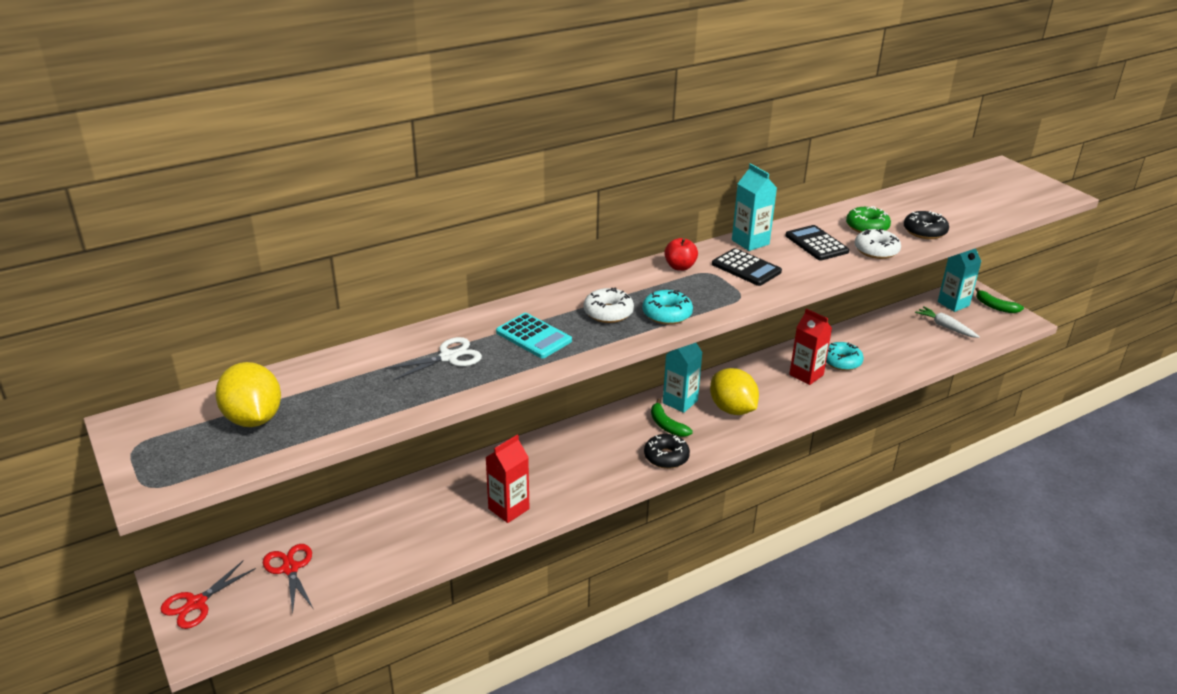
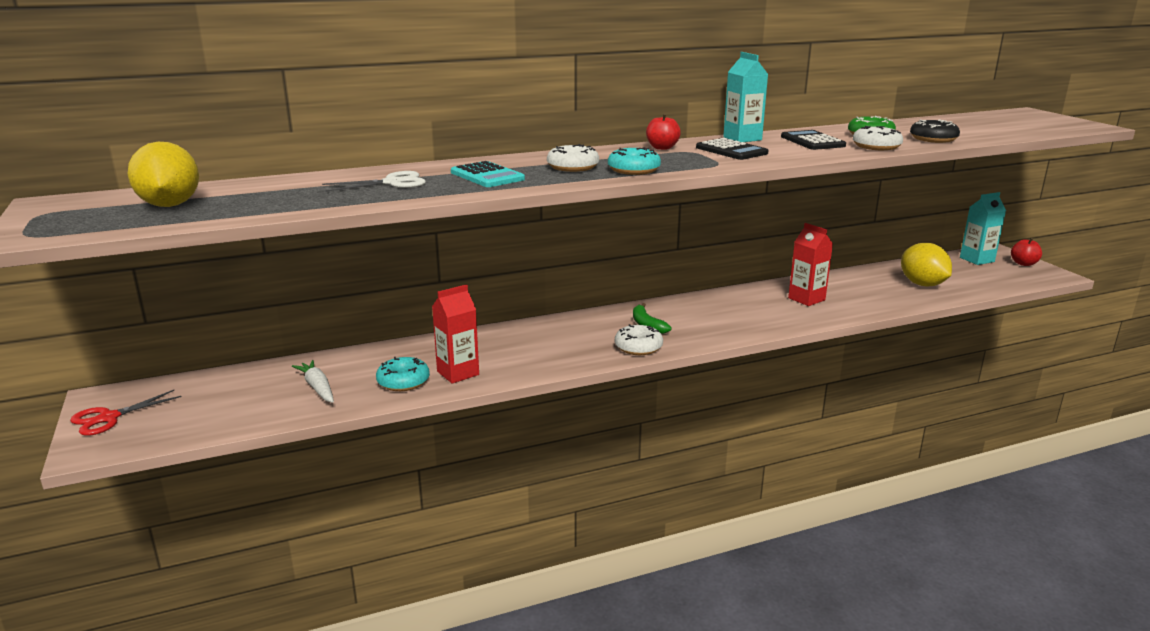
camera: 10 degrees right, 10 degrees down
red scissors [263,544,313,614] -> none
black donut [644,434,690,469] -> white donut [615,324,663,355]
turquoise carton [663,343,703,413] -> none
yellow lemon [710,368,759,415] -> yellow lemon moved to [901,243,952,286]
turquoise donut [826,342,864,371] -> turquoise donut moved to [376,357,430,391]
white carrot [915,306,979,338] -> white carrot moved to [292,360,334,403]
green banana [975,287,1024,313] -> red apple [1011,238,1042,266]

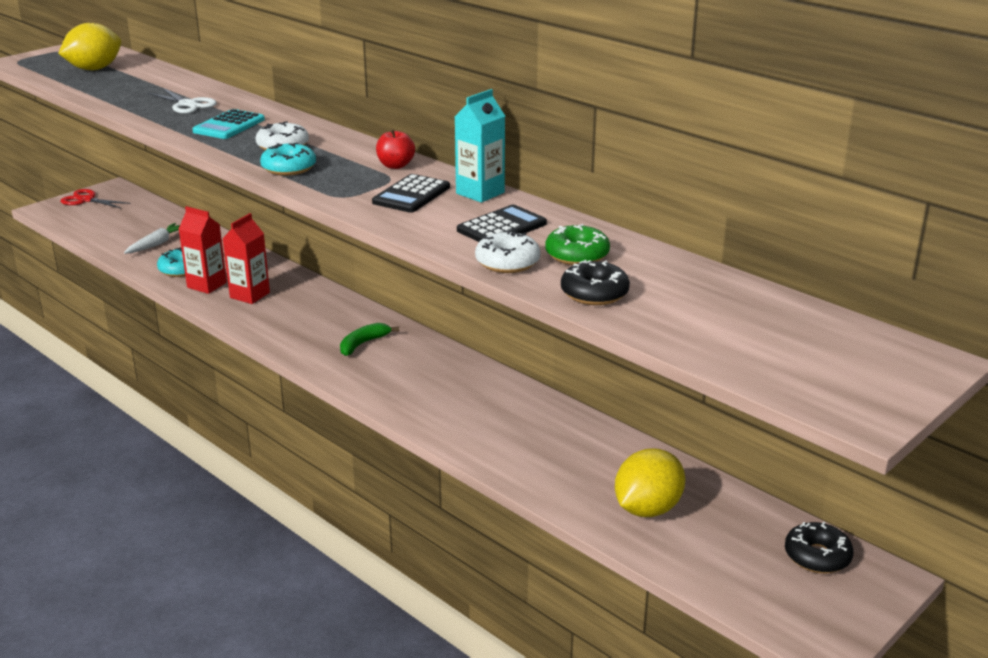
camera: 65 degrees right, 5 degrees up
white donut [615,324,663,355] -> none
red carton [788,223,833,306] -> red carton moved to [222,213,270,304]
turquoise carton [960,192,1006,265] -> black donut [785,522,854,573]
red apple [1011,238,1042,266] -> none

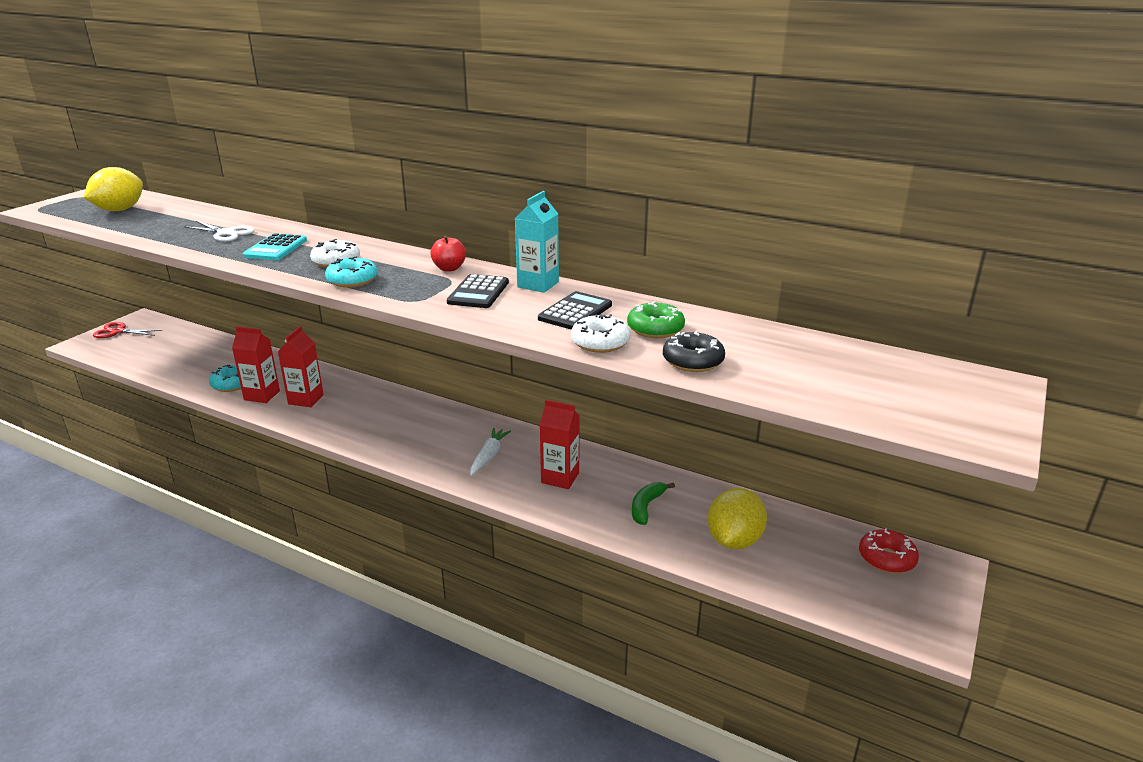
camera: 15 degrees left, 0 degrees up
white carrot [124,223,180,254] -> white carrot moved to [470,428,511,476]
green banana [340,323,399,356] -> green banana moved to [632,482,675,525]
black donut [785,522,854,573] -> red donut [859,528,919,573]
none -> red carton [540,400,580,489]

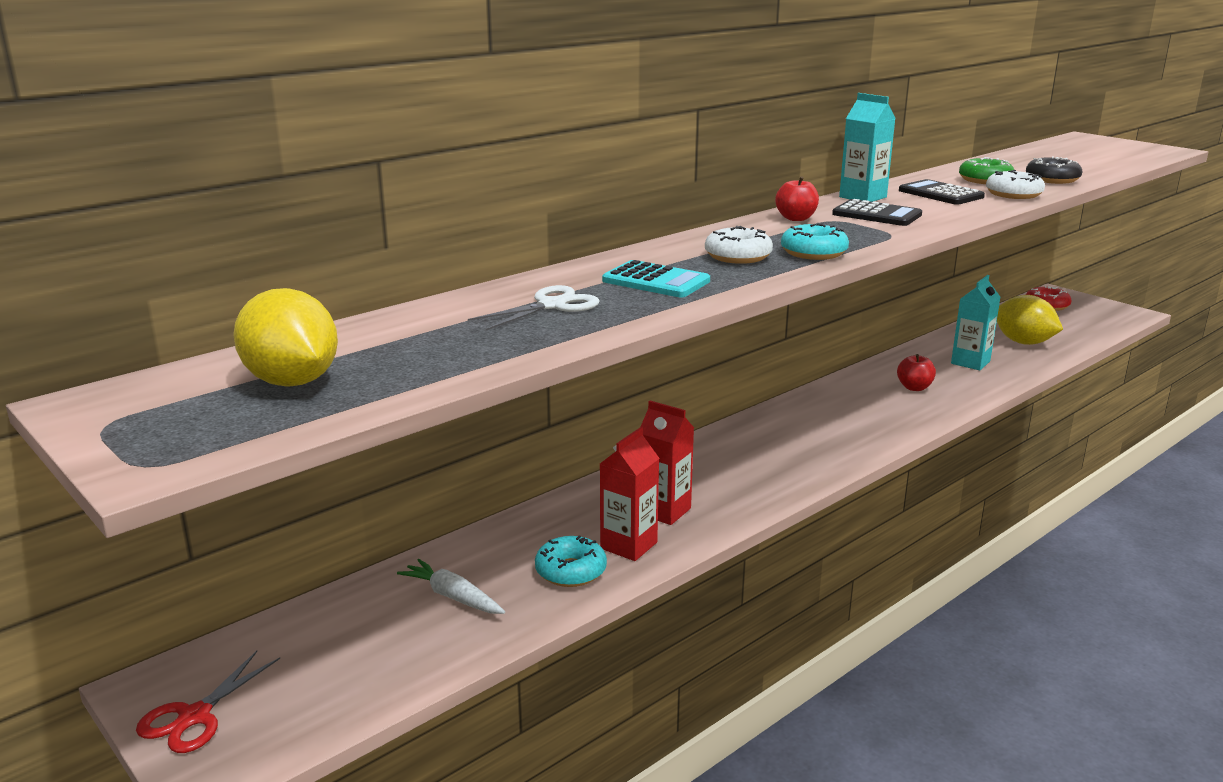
camera: 70 degrees left, 5 degrees down
white carrot [470,428,511,476] -> white carrot moved to [397,559,505,614]
red carton [540,400,580,489] -> red apple [897,354,936,391]
green banana [632,482,675,525] -> turquoise carton [951,275,1000,371]

